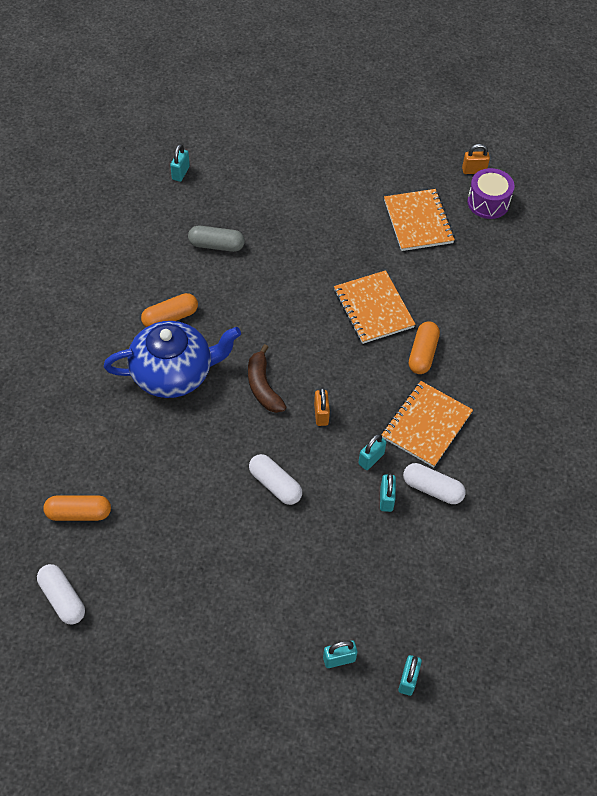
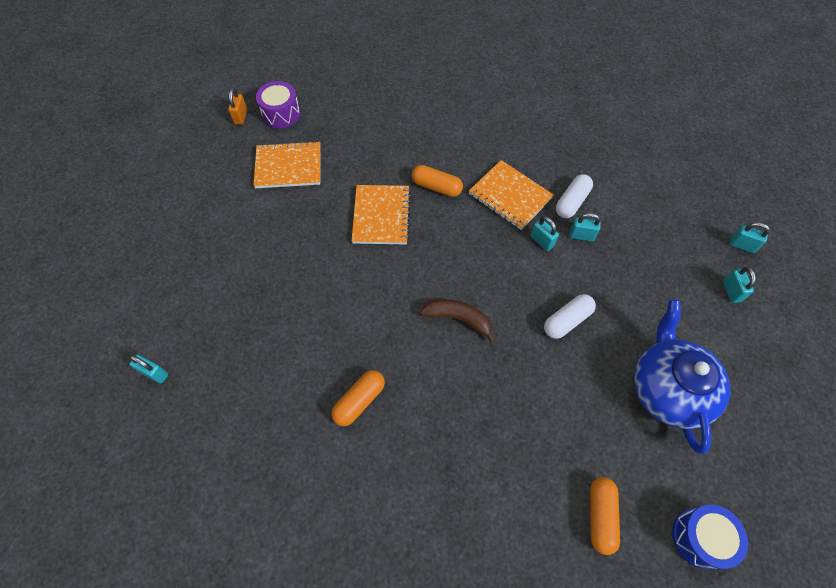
camera: 80 degrees left, 5 degrees up
white capsule [37,564,85,625] -> blue drum [672,505,748,569]
blue teapot [104,321,241,398] -> blue teapot moved to [634,299,731,454]
orange capsule [141,293,198,327] -> orange capsule turned 60 degrees clockwise [332,370,385,426]
grey capsule [188,226,245,252] -> none
brown banana [248,344,286,413] -> brown banana turned 150 degrees counterclockwise [420,299,496,343]
orange padlock [314,387,330,426] -> none
orange notebook [334,270,416,344] -> orange notebook turned 75 degrees counterclockwise [352,185,411,244]

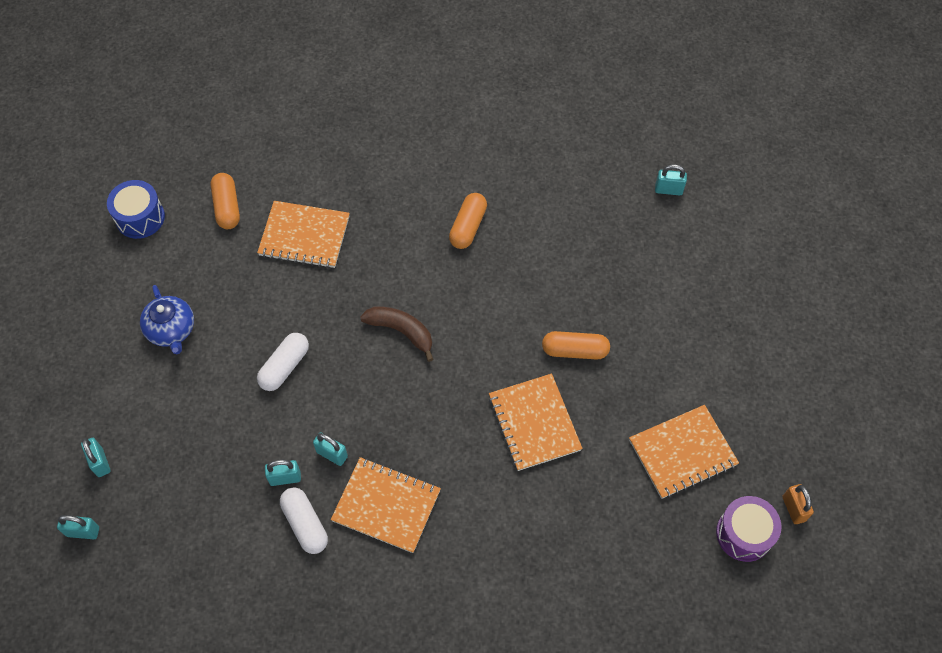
camera: 160 degrees right, 0 degrees up
orange capsule [412,165,463,197] -> orange capsule moved to [542,331,610,360]
brown banana [420,299,496,343] -> brown banana turned 150 degrees counterclockwise [360,306,433,362]
white capsule [556,174,593,218] -> white capsule turned 45 degrees counterclockwise [280,487,328,554]
blue teapot [634,299,731,454] -> blue teapot [140,285,194,354], size x0.59
none -> orange notebook [257,201,350,268]

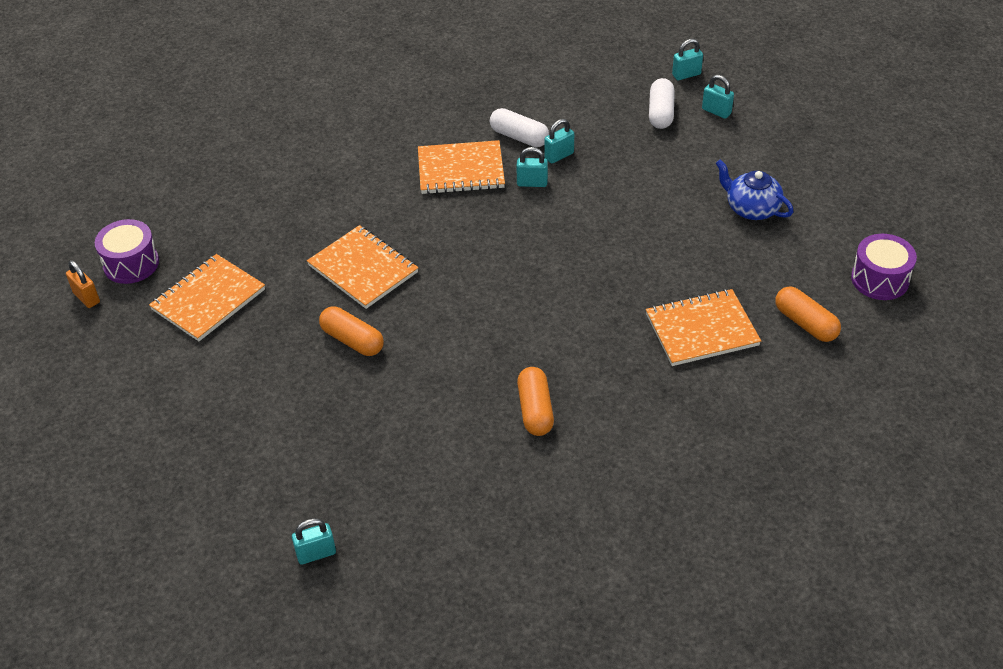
camera: 155 degrees right, 15 degrees down
blue drum [107,180,165,239] -> purple drum [851,234,917,300]
white capsule [257,333,309,391] -> white capsule moved to [649,78,675,129]
brown banana [360,306,433,362] -> none
orange capsule [542,331,610,360] -> orange capsule turned 60 degrees clockwise [319,306,384,356]

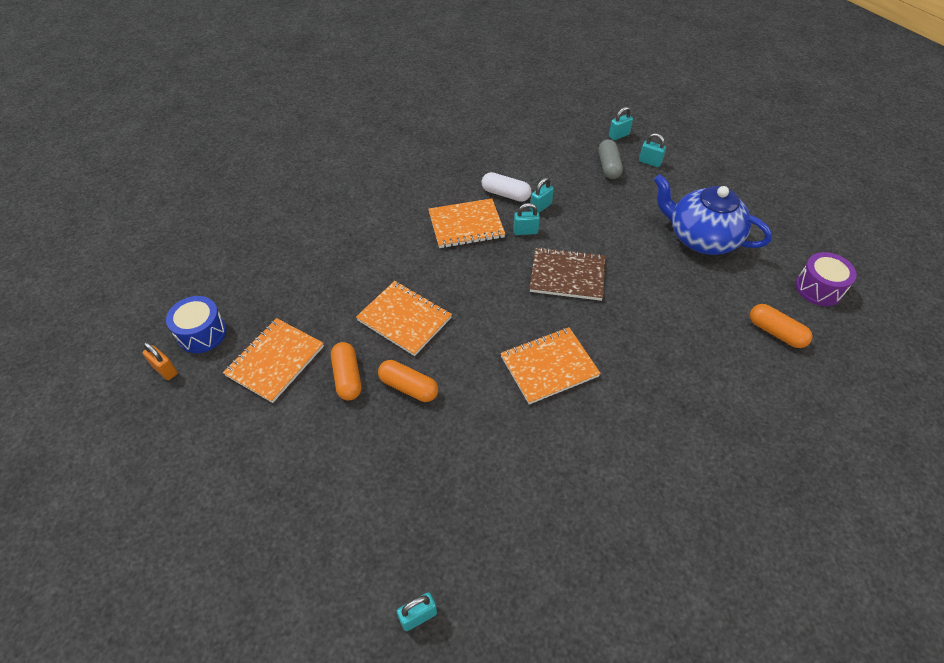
camera: 10 degrees left, 5 degrees up
purple drum [95,219,159,284] -> blue drum [166,296,227,353]
orange capsule [517,367,554,436] -> orange capsule moved to [331,342,361,401]
orange notebook [646,289,761,366] -> orange notebook moved to [500,327,601,405]
white capsule [649,78,675,129] -> grey capsule [598,139,623,179]
blue teapot [716,159,794,220] -> blue teapot [654,174,772,255], size x1.70
none -> brown notebook [530,247,605,301]

